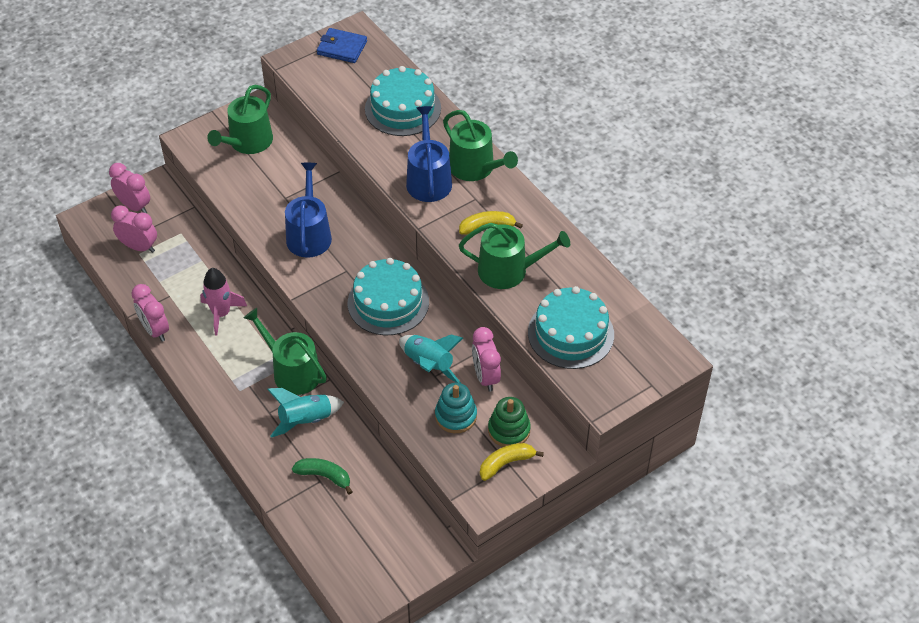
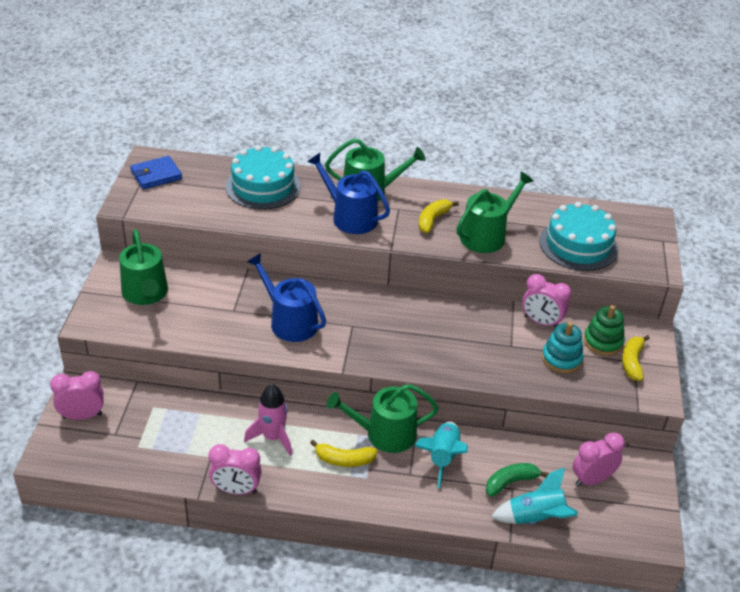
camera: 50 degrees left, 10 degrees down
pink clock [111,205,157,253] -> pink clock moved to [573,432,625,487]
turquoise cake [348,258,429,335] -> none
turquoise rocket [399,334,463,383] -> turquoise rocket moved to [491,467,578,524]
none -> yellow banana [310,440,377,467]

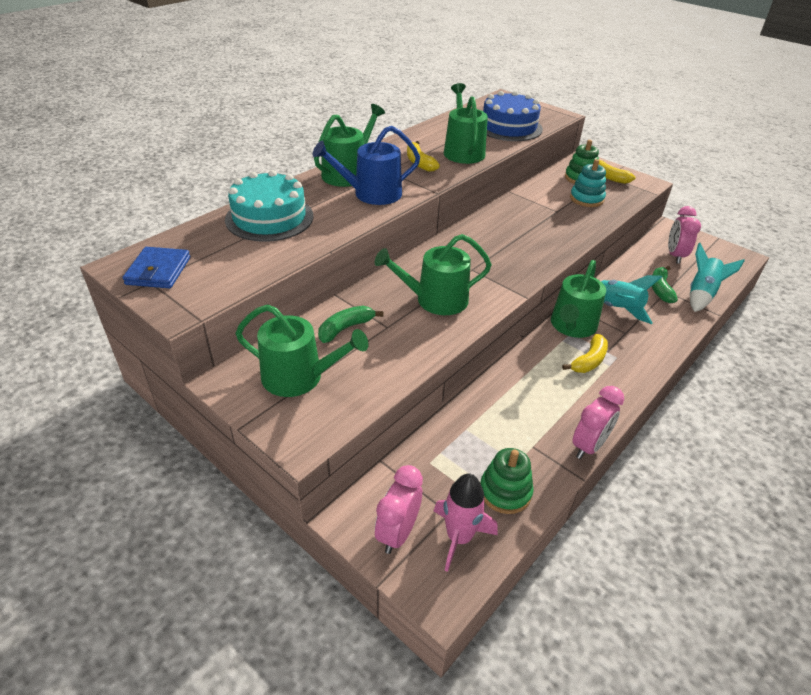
camera: 55 degrees left, 0 degrees up
pink rocket [244,384,292,456] -> pink rocket moved to [434,473,498,572]
blue watering can [247,253,326,342] -> green watering can [374,234,492,315]
pink clock [522,274,571,328] -> none
turquoise cake [539,202,618,271] -> blue cake [483,91,543,141]
none -> green banana [318,306,383,343]
none -> green stacking toy [480,448,534,514]

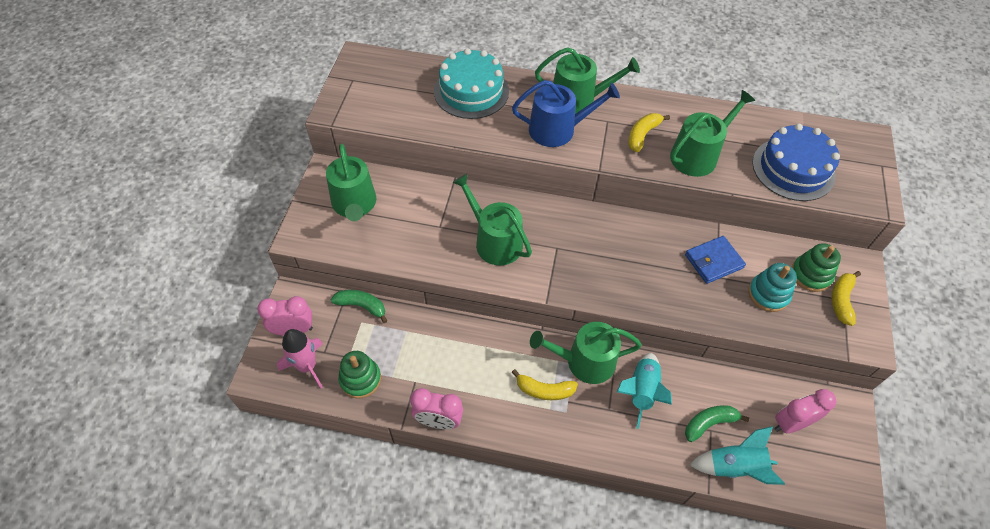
camera: 60 degrees right, 15 degrees up
blue wallet [122,247,190,288] -> blue wallet moved to [685,236,746,284]
blue watering can [312,126,420,205] -> blue watering can turned 135 degrees clockwise [512,80,620,147]
green banana [318,306,383,343] -> green banana moved to [331,290,387,323]

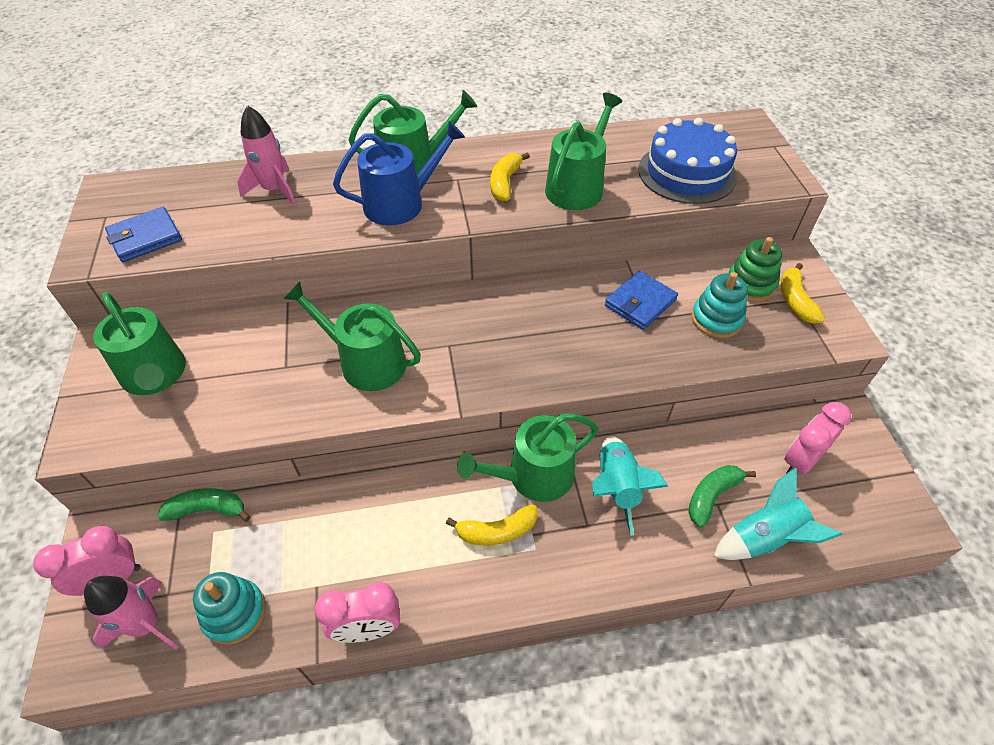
camera: 20 degrees left, 5 degrees down
green stacking toy [338,351,381,399] -> turquoise stacking toy [193,572,266,645]
turquoise cake [434,48,509,119] -> pink rocket [237,105,296,205]
none -> blue wallet [105,207,182,262]

